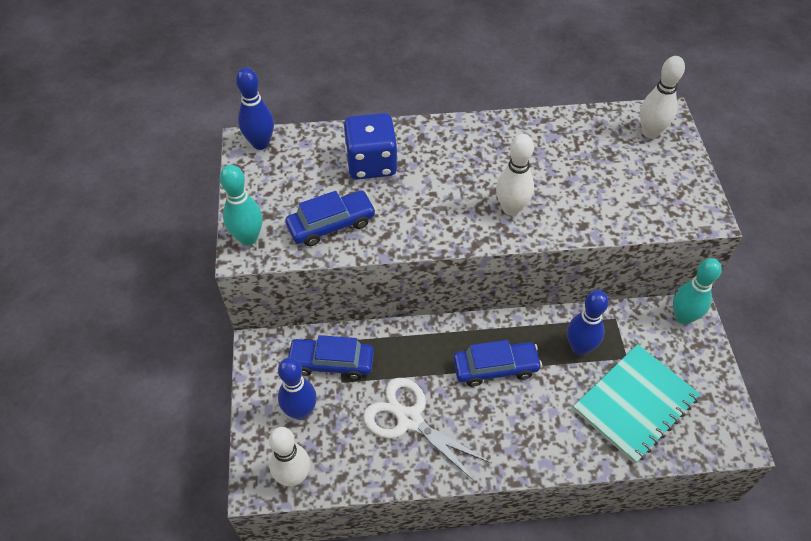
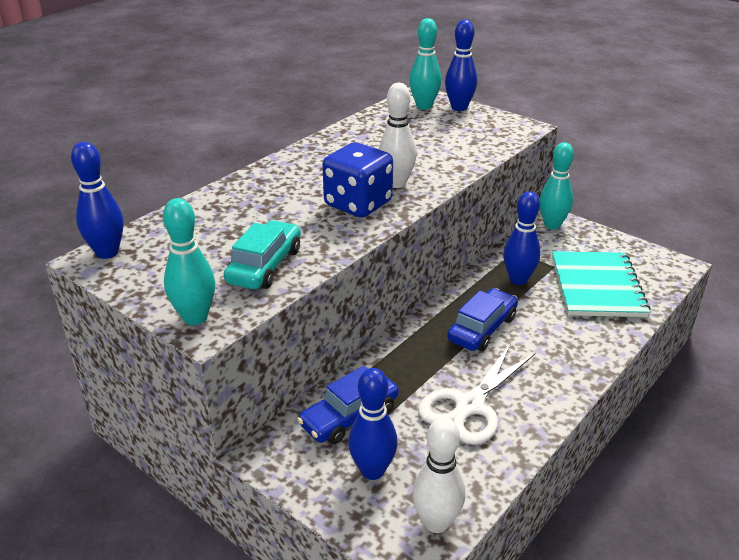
camera: 45 degrees left, 20 degrees down
blue car [286,191,376,246] -> turquoise car [224,220,301,289]
blue dice [343,113,397,179] -> blue dice moved to [322,142,393,218]
white scissors [363,378,491,483] -> white scissors turned 45 degrees counterclockwise [418,343,535,445]
white bowling pin [640,56,685,138] -> turquoise bowling pin [409,18,441,109]
none -> blue bowling pin [445,20,477,111]

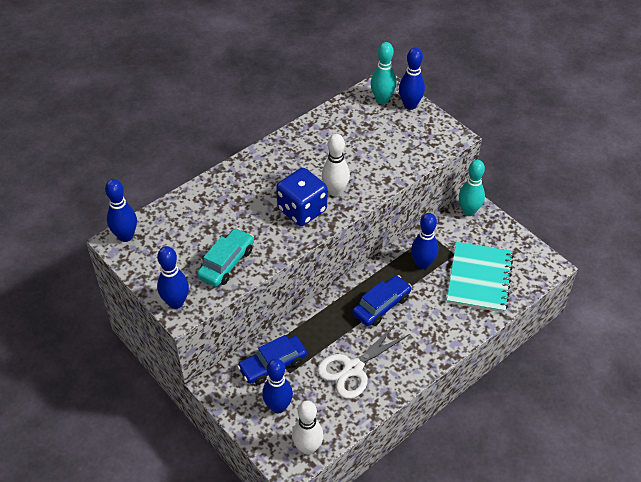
camera: 10 degrees right, 15 degrees up
turquoise bowling pin [163,198,215,325] -> blue bowling pin [157,246,189,309]

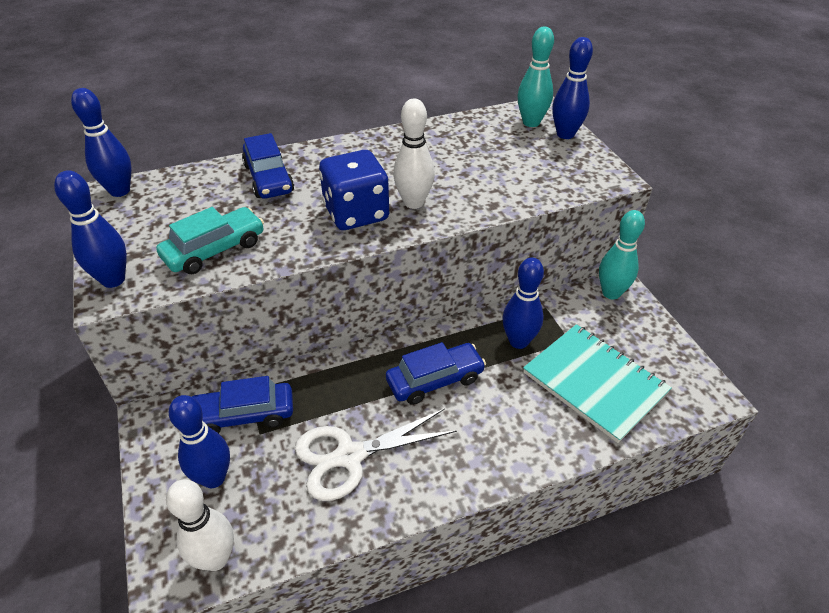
camera: 20 degrees right, 5 degrees down
turquoise notebook [447,242,514,313] -> turquoise notebook turned 75 degrees counterclockwise [523,324,672,443]
none -> blue car [242,133,294,199]

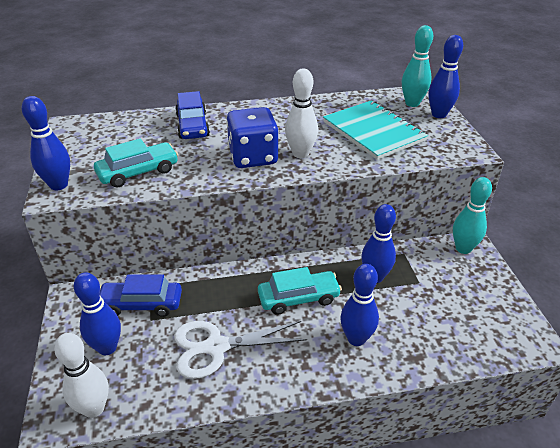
camera: 10 degrees right, 5 degrees down
blue bowling pin [71,88,131,197] -> blue bowling pin moved to [340,264,379,346]
blue car [386,342,486,405] -> turquoise car [258,267,342,315]
turquoise notebook [523,324,672,443] -> turquoise notebook moved to [323,100,428,160]

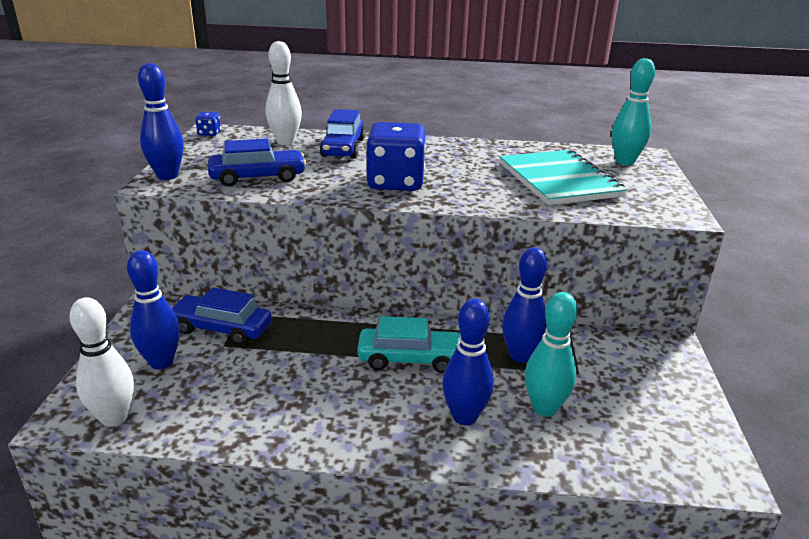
camera: 15 degrees right, 10 degrees down
turquoise car [94,138,178,188] -> blue car [208,138,306,186]
white scissors [174,321,307,379] -> none
white bowling pin [285,68,318,158] -> white bowling pin moved to [265,41,302,145]
blue bowling pin [428,35,463,118] -> none
turquoise bowling pin [453,177,492,254] -> turquoise bowling pin moved to [525,292,578,417]
none -> blue dice [195,112,221,136]

